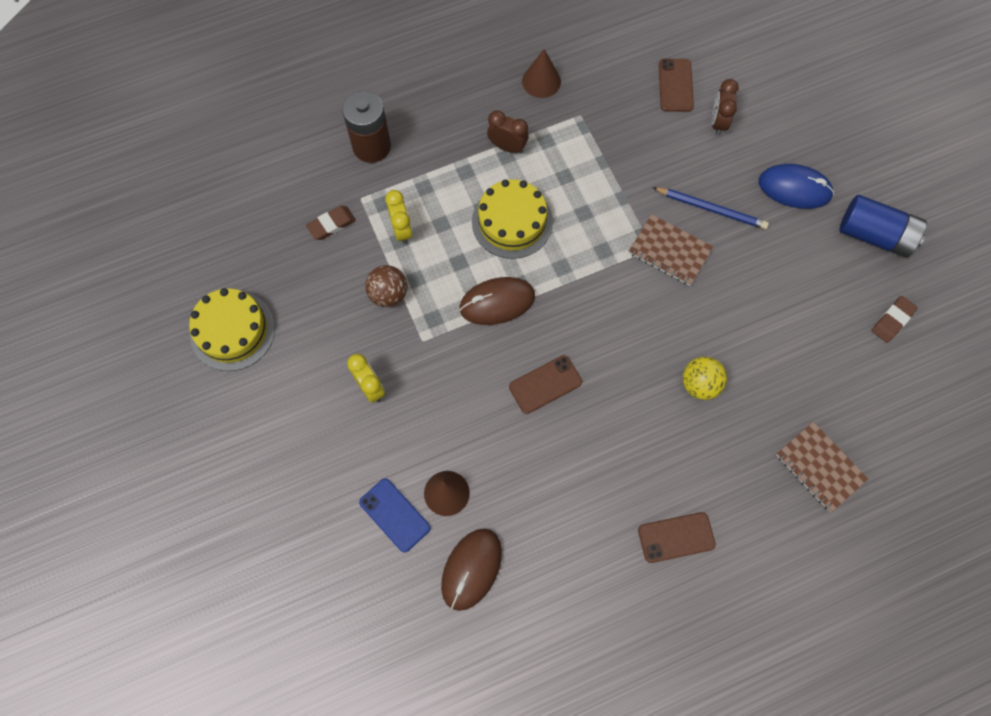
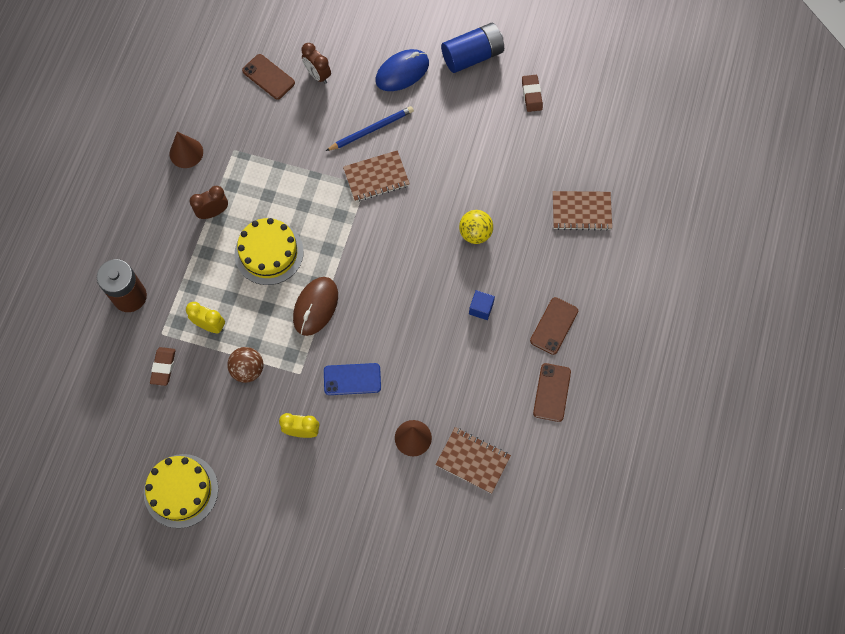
camera: 50 degrees left, 0 degrees up
blue phone [359,478,430,552] -> blue phone moved to [324,363,381,395]
brown mouse [441,529,502,611] -> brown notebook [436,427,511,494]
brown phone [509,355,582,414] -> brown phone moved to [533,363,571,422]
none -> blue cube [469,290,495,320]

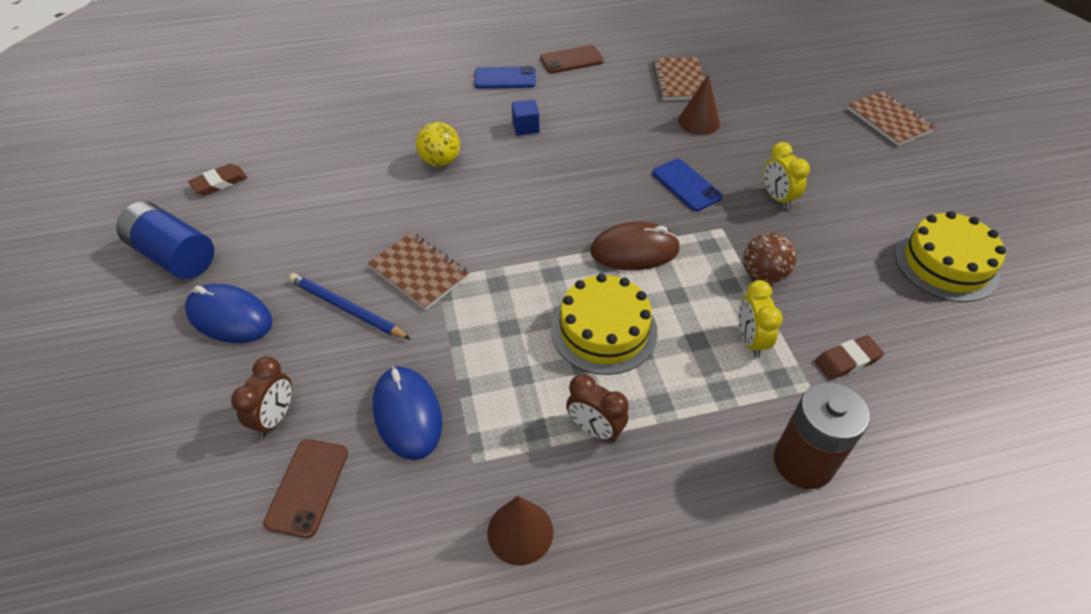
camera: 120 degrees left, 20 degrees down
brown phone [530,297,578,355] -> blue phone [474,66,536,89]
brown notebook [553,191,612,230] -> brown notebook moved to [847,91,935,146]
none -> blue mouse [373,366,442,460]

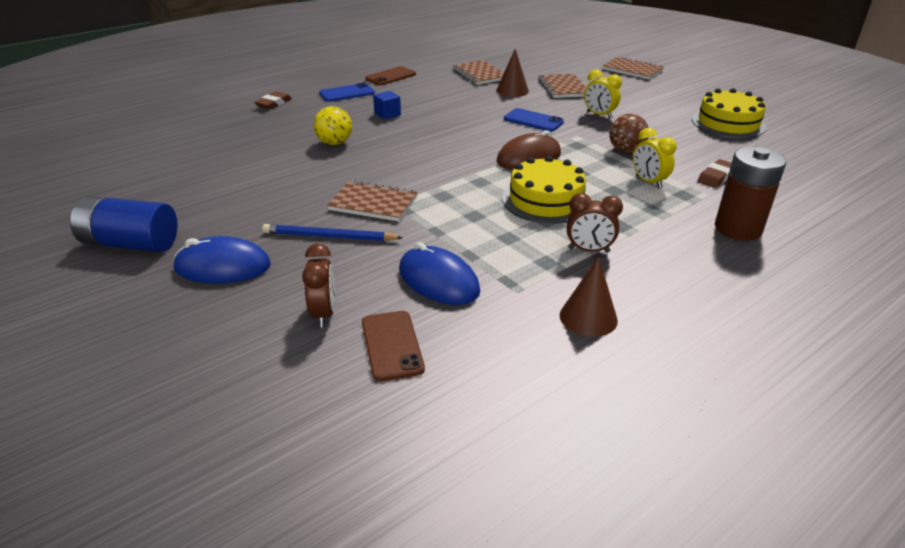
camera: 25 degrees left, 15 degrees down
brown eraser [188,164,247,195] -> brown eraser moved to [254,91,292,109]
none -> brown notebook [539,74,586,98]

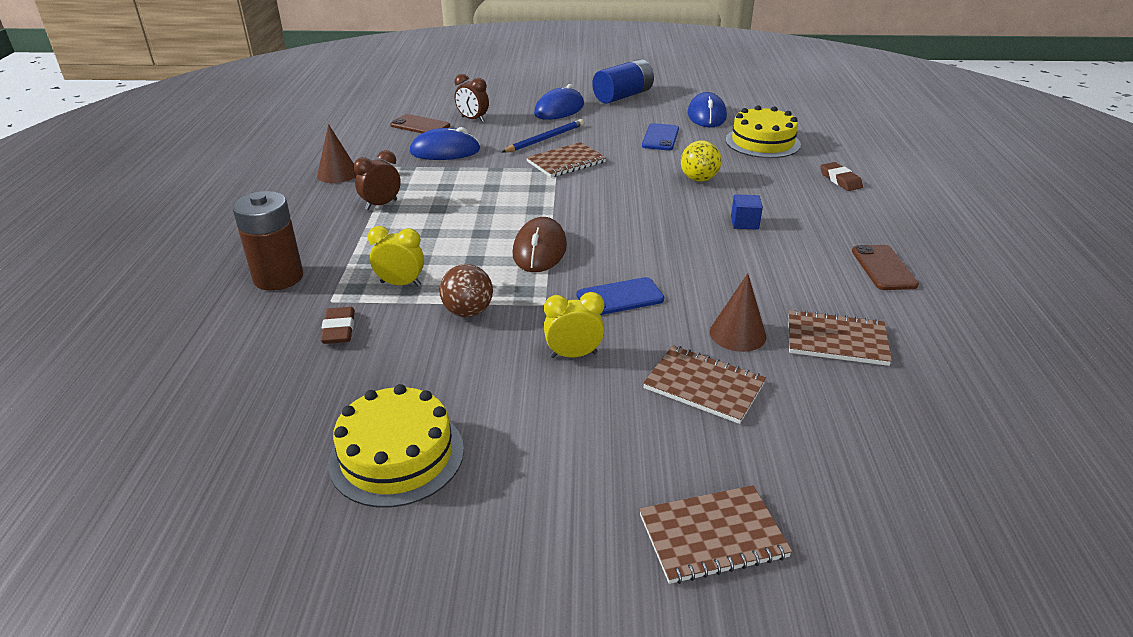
camera: 130 degrees right, 0 degrees up
blue phone [319,83,375,102] -> blue phone moved to [642,123,679,151]
yellow cake [502,156,587,224] -> yellow cake moved to [725,105,801,158]
none -> blue mouse [688,92,727,127]

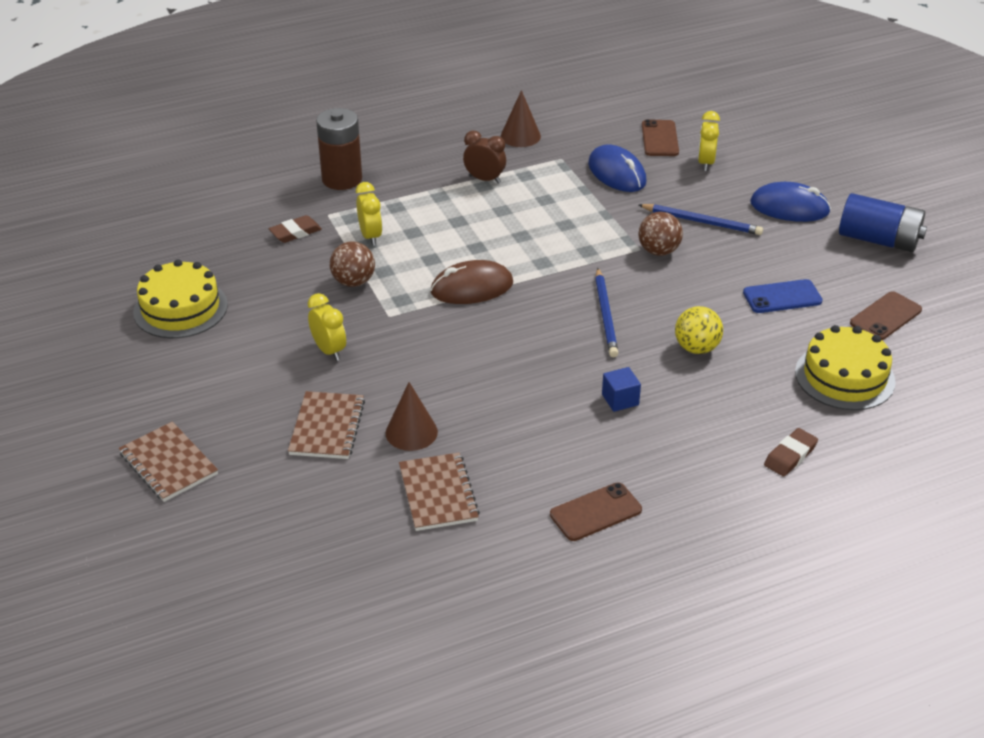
camera: 65 degrees right, 5 degrees up
brown clock [455,74,489,123] -> yellow clock [698,111,720,171]
brown notebook [526,142,606,178] -> brown ball [639,212,683,256]
blue phone [577,277,664,315] -> none
blue mouse [688,92,727,127] -> brown phone [850,291,922,340]
none -> blue pencil [595,268,618,357]

